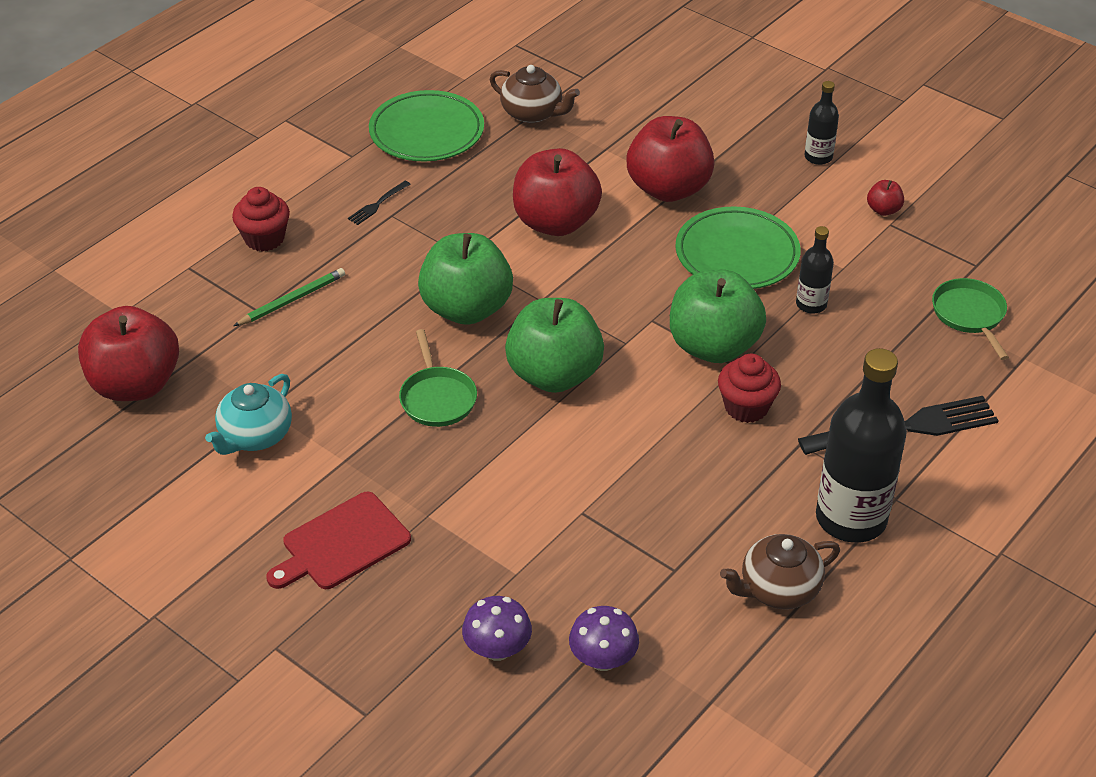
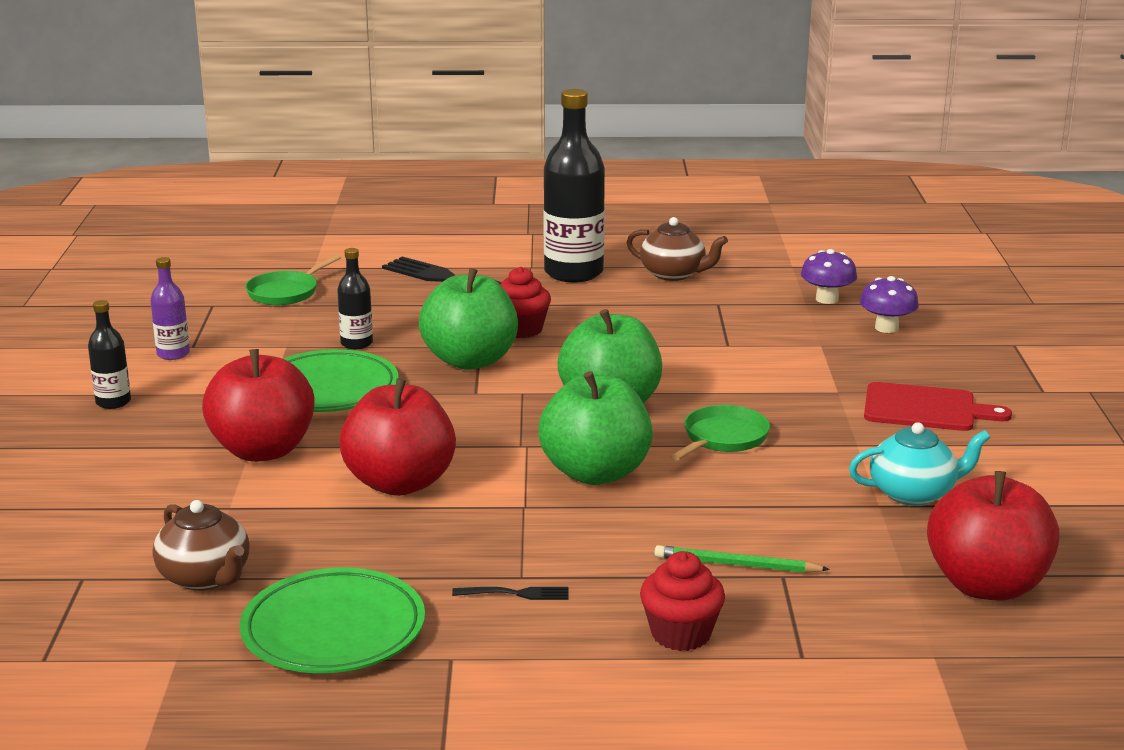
camera: 130 degrees left, 20 degrees down
brown teapot [490,65,580,123] -> brown teapot turned 150 degrees clockwise [153,500,250,591]
red apple [867,180,904,216] -> purple bottle [150,257,190,360]

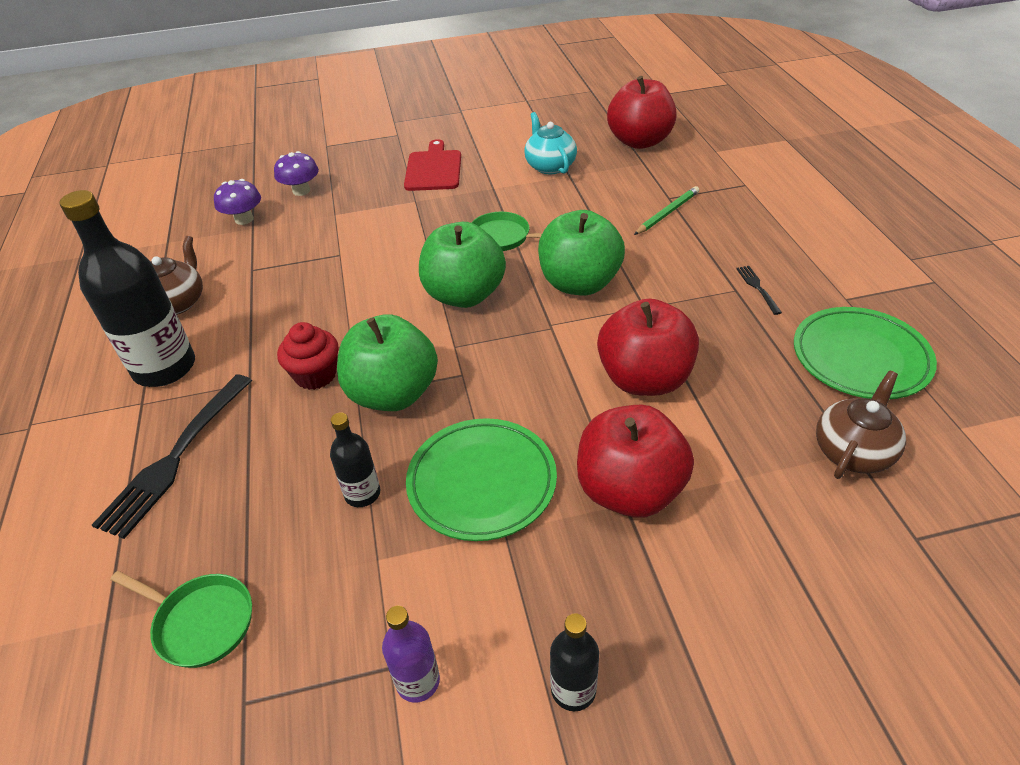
camera: 100 degrees left, 20 degrees up
red cupcake [640,551,725,651] -> none
green pencil [655,545,830,573] -> green pencil turned 135 degrees counterclockwise [634,186,699,235]

